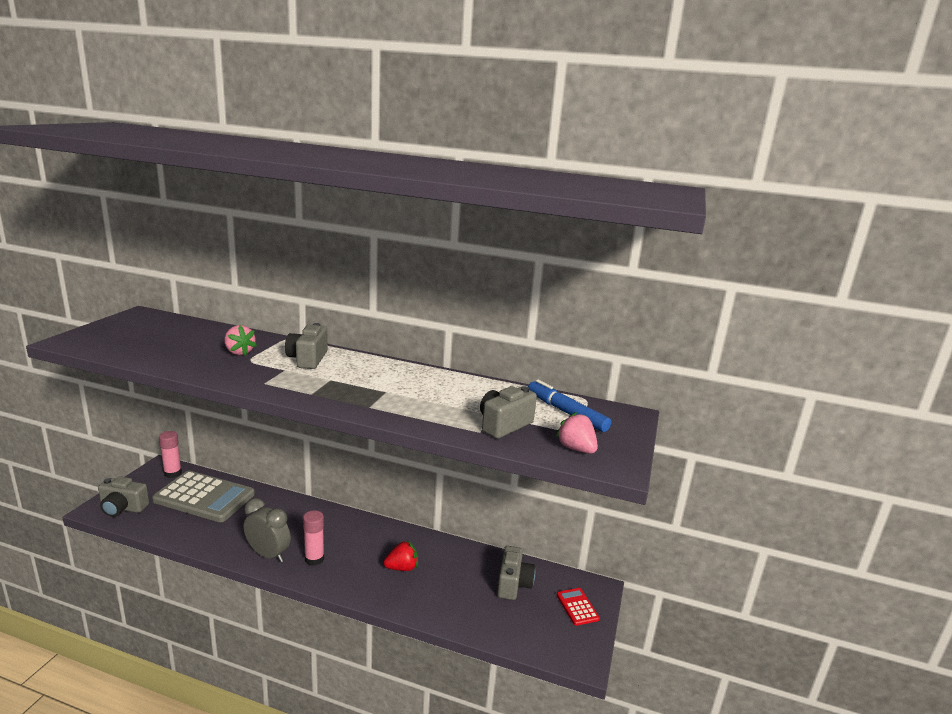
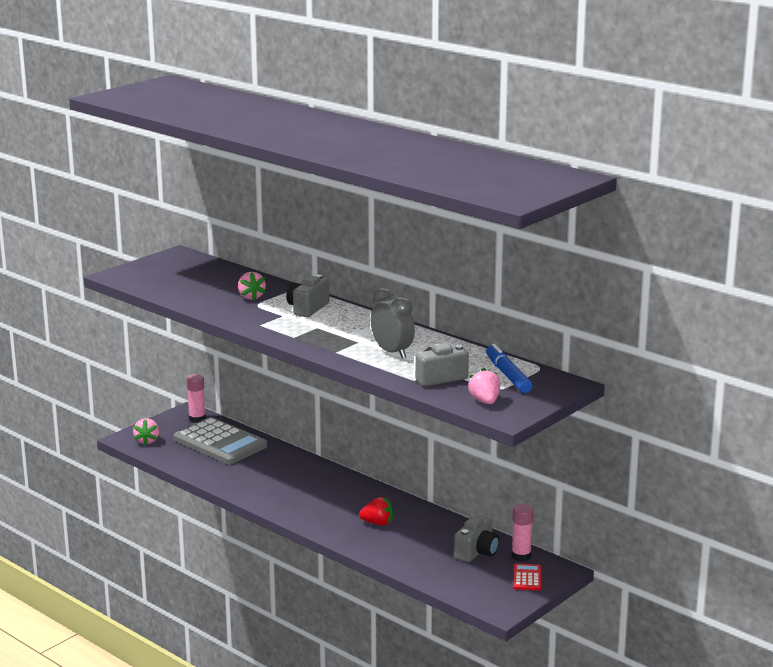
camera: 25 degrees right, 0 degrees up
grey camera [98,477,149,517] -> pink strawberry [133,418,159,445]
grey clock [244,498,291,563] -> grey clock moved to [370,288,415,359]
pink glue stick [303,510,324,566] -> pink glue stick moved to [511,504,533,561]

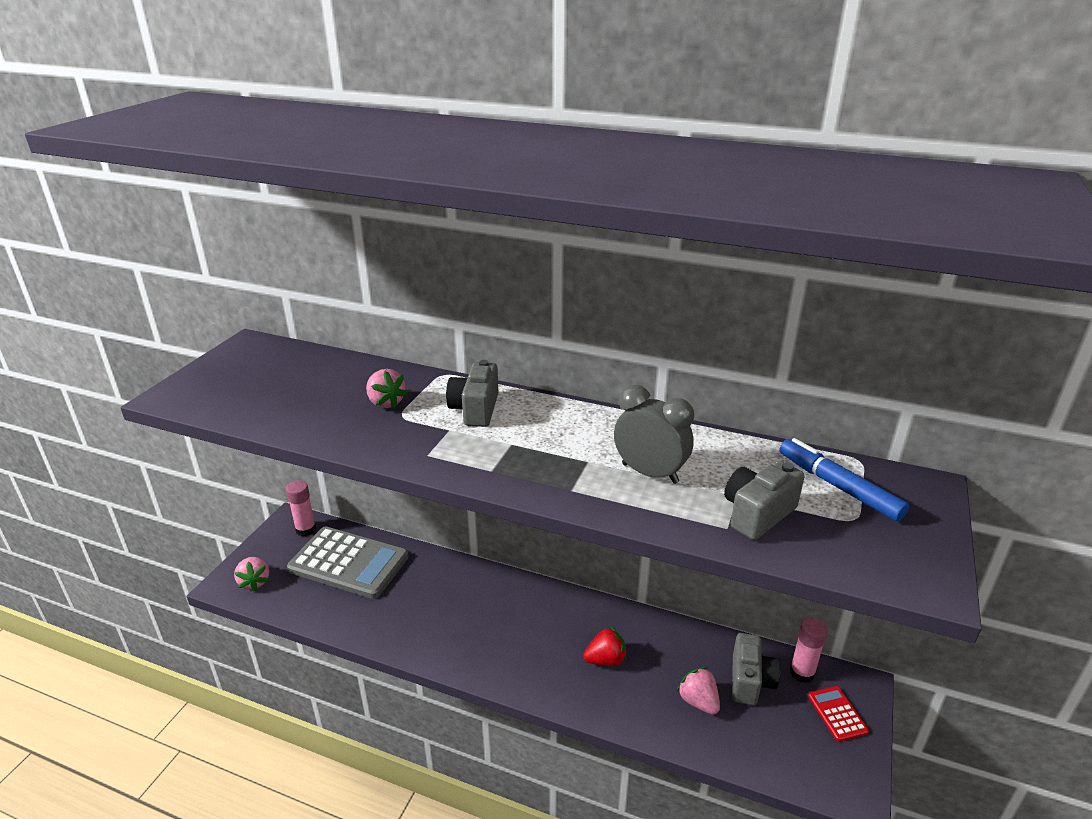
camera: 20 degrees left, 10 degrees up
pink strawberry [468,368,500,404] -> pink strawberry moved to [677,667,720,715]

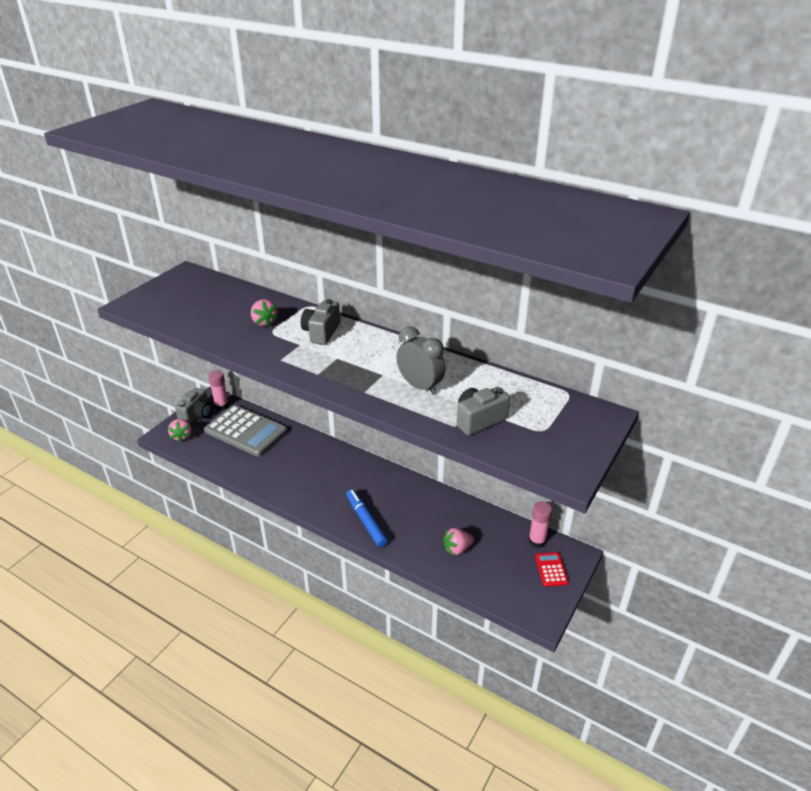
camera: 10 degrees right, 5 degrees up
red strawberry [583,627,626,666] -> none
pink strawberry [677,667,720,715] -> pink strawberry turned 90 degrees counterclockwise [443,528,474,555]
grey camera [732,633,780,705] -> grey camera moved to [175,388,212,424]
blue marker [780,438,909,521] -> blue marker moved to [346,489,388,547]

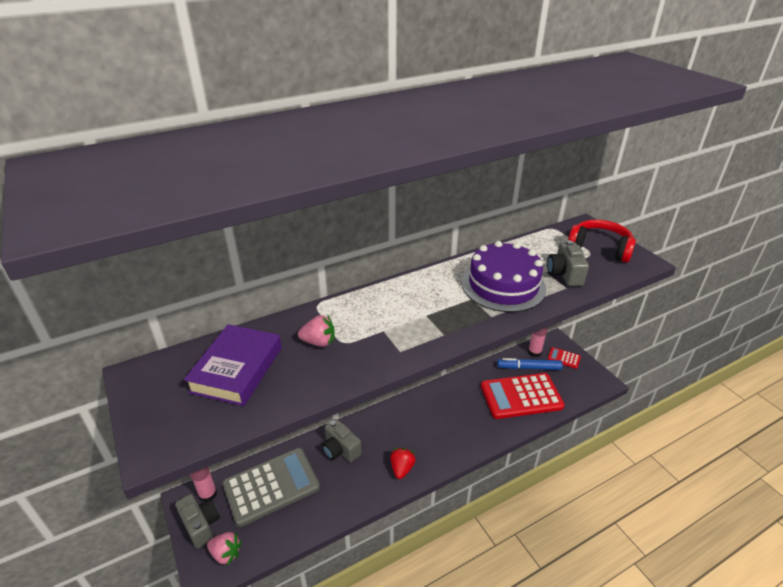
camera: 60 degrees left, 0 degrees up
grey camera [301,299,340,345] -> grey camera moved to [322,419,362,462]
blue marker [346,489,388,547] -> blue marker moved to [497,358,563,370]
grey clock [396,326,446,395] -> purple cake [462,241,546,312]
pink strawberry [443,528,474,555] -> red calculator [481,373,565,419]
none -> purple book [184,324,282,406]
none -> red strawberry [390,448,416,479]
none -> red headphones [568,219,636,263]

